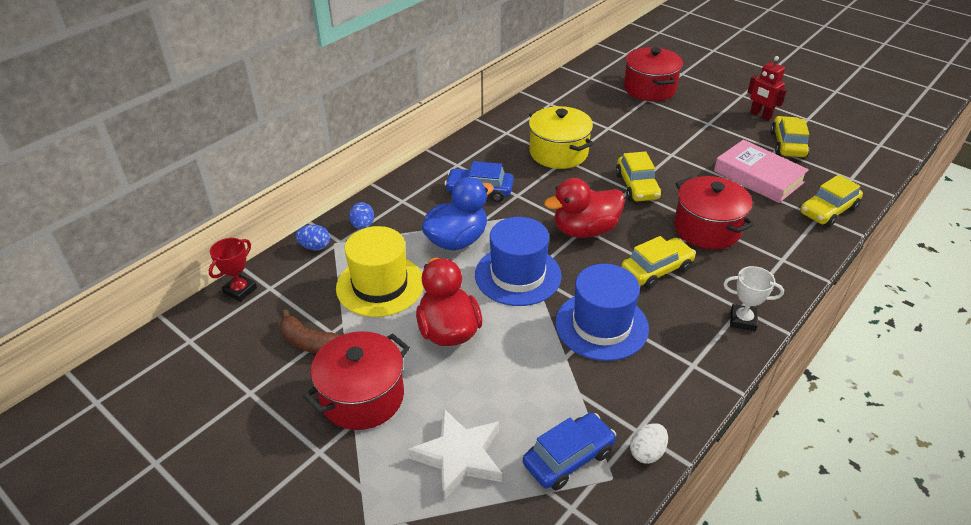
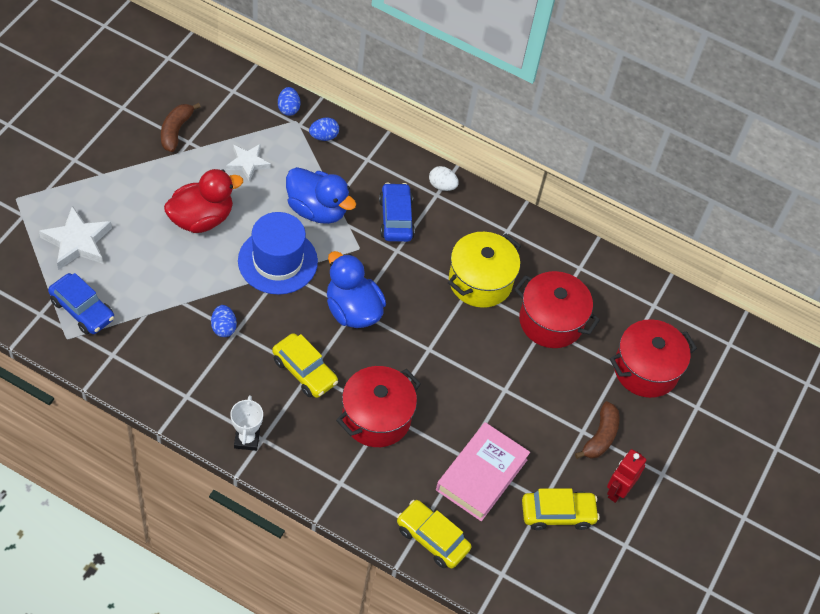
camera: 70 degrees right, 15 degrees up
red trophy [208,238,257,302] -> none
red pot [303,331,410,430] -> red pot moved to [514,271,600,348]
yellow hat [336,226,424,317] -> white star [226,144,271,182]
red duck [544,178,625,238] -> blue duck [327,251,386,328]
blue hat [555,264,649,361] -> blue egg [211,305,237,337]
yellow car [616,151,661,202] -> none
white egg [630,423,668,464] -> white egg moved to [429,166,459,191]
none -> brown banana [575,401,619,459]

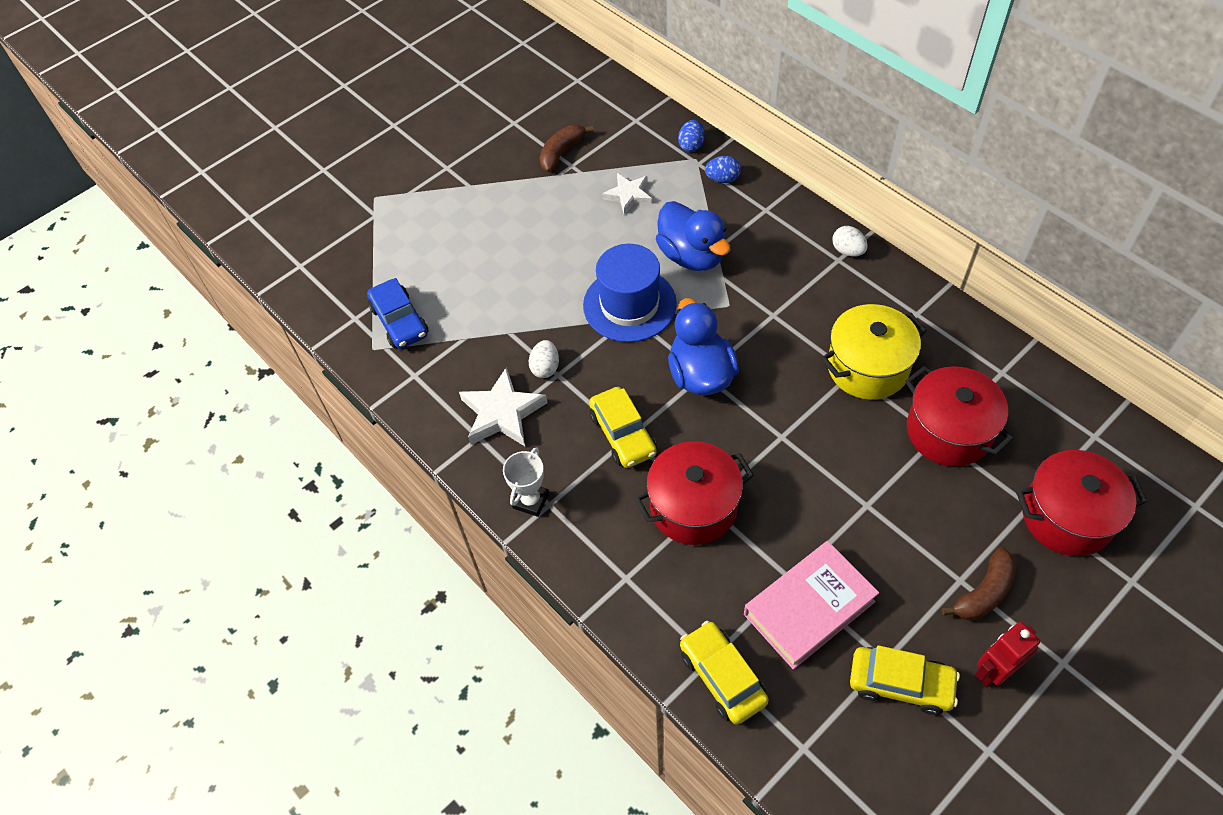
camera: 30 degrees right, 0 degrees up
white star [39,206,112,270] -> white star moved to [459,367,547,446]
red duck [164,169,243,233] -> none
blue egg [211,305,237,337] -> white egg [529,340,559,378]
blue car [379,183,415,242] -> none

